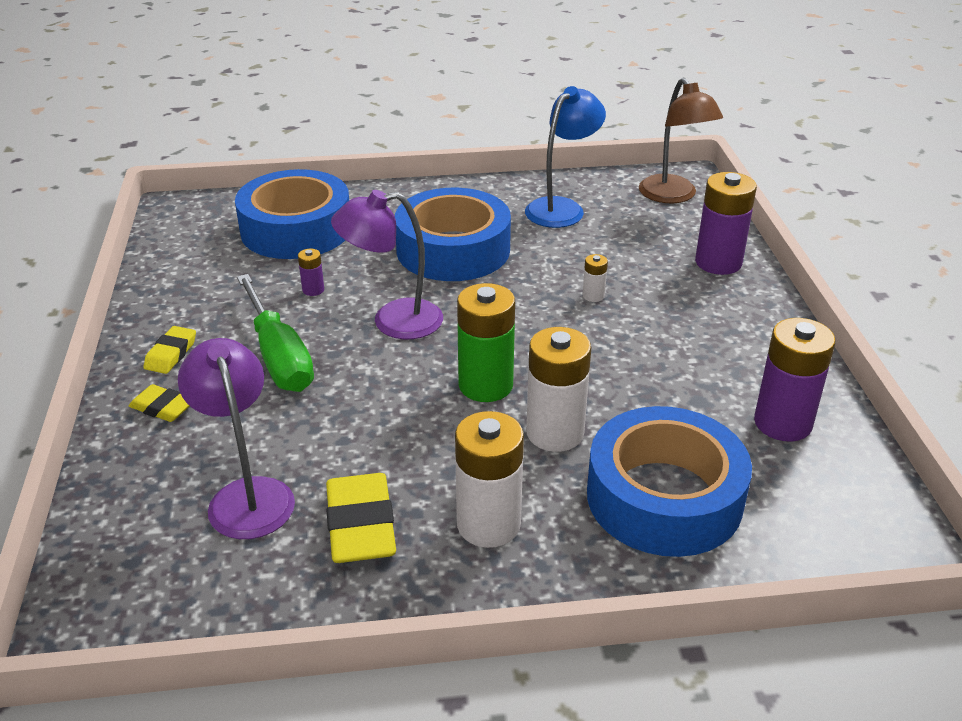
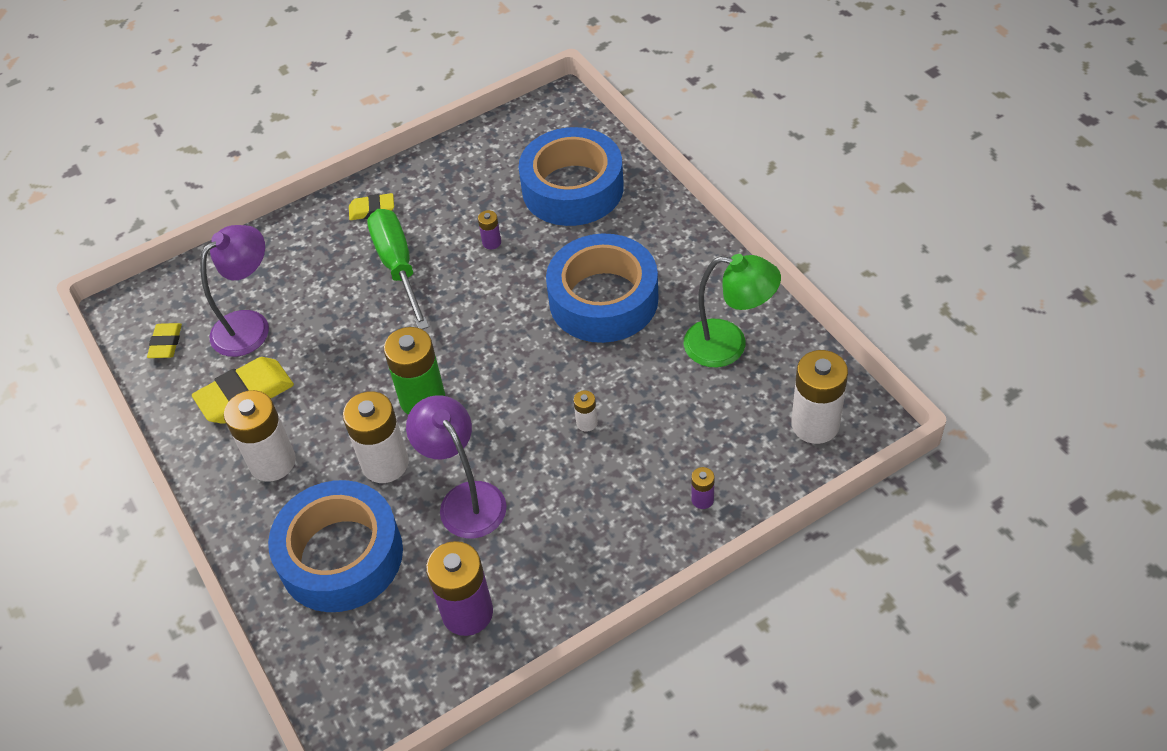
camera: 70 degrees right, 15 degrees up
yellow eraser [129,384,189,422] -> yellow eraser moved to [147,323,182,358]
green screwdriver [237,274,314,392] -> green screwdriver turned 120 degrees clockwise [367,209,429,329]
purple lamp [331,190,443,339] -> purple lamp moved to [406,395,507,538]
blue lamp [525,86,606,228] -> green lamp [683,254,781,367]
brown lamp [639,78,723,203] -> white battery [791,350,848,444]
purple battery [695,172,757,275] -> purple battery [691,467,715,509], size x0.45

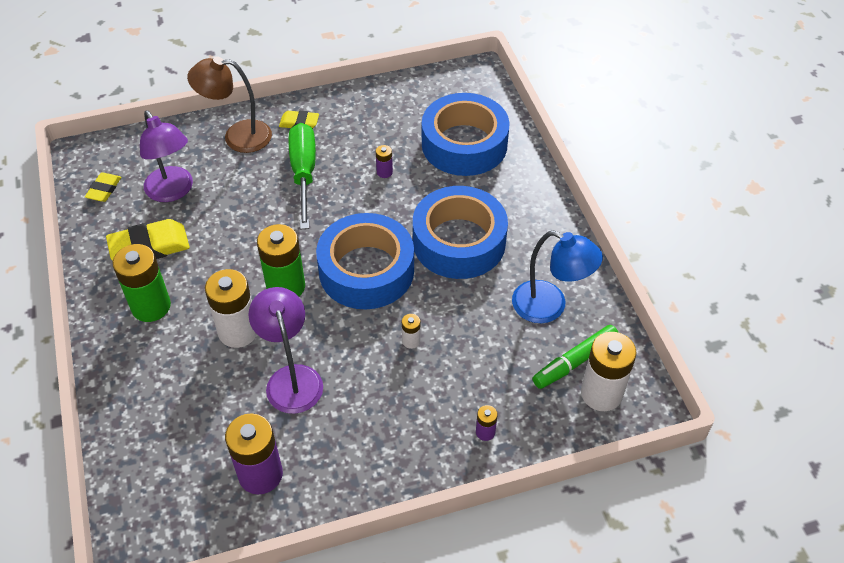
camera: 10 degrees right, 0 degrees up
purple lamp [200,225,269,357] -> purple lamp turned 90 degrees clockwise [140,111,193,202]
white battery [224,390,296,481] -> green battery [112,244,171,322]
blue tape [268,480,403,612] -> blue tape moved to [316,213,414,309]
green lamp [683,254,781,367] -> blue lamp [512,231,603,323]
none -> brown lamp [187,57,272,153]
none -> green marker [532,325,619,389]

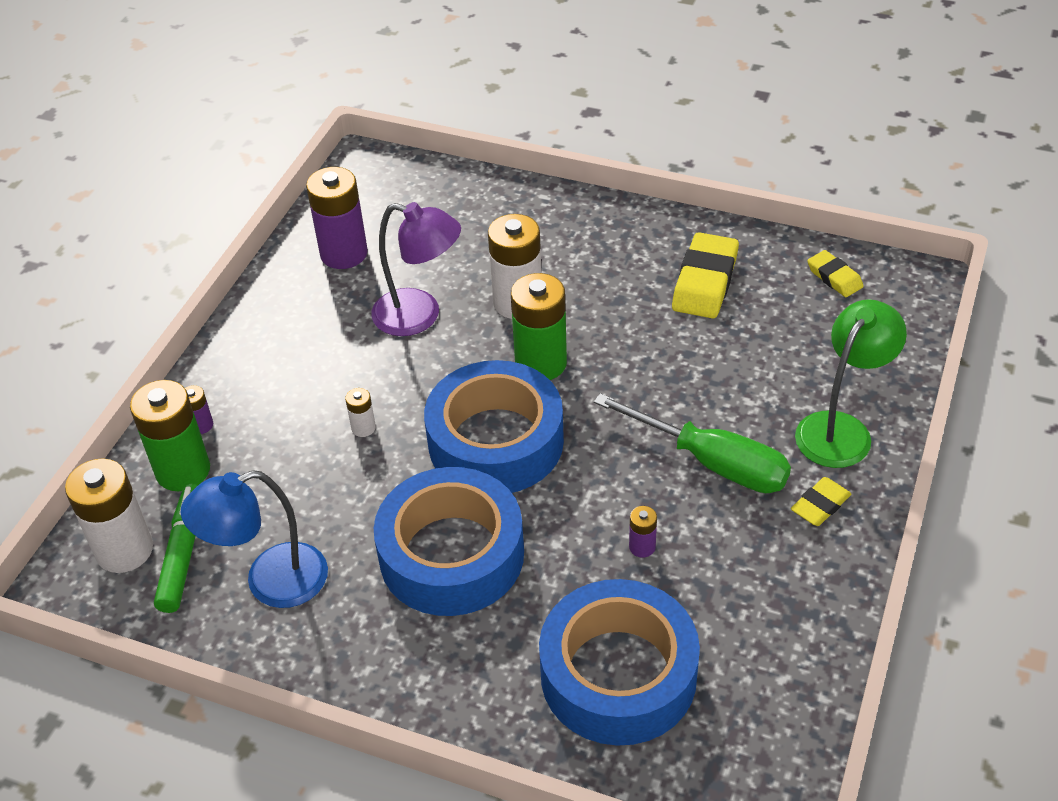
camera: 130 degrees right, 5 degrees down
green battery [112,244,171,322] -> green battery moved to [130,380,210,491]
purple lamp [140,111,193,202] -> none
brown lamp [187,57,272,153] -> green lamp [795,299,907,468]

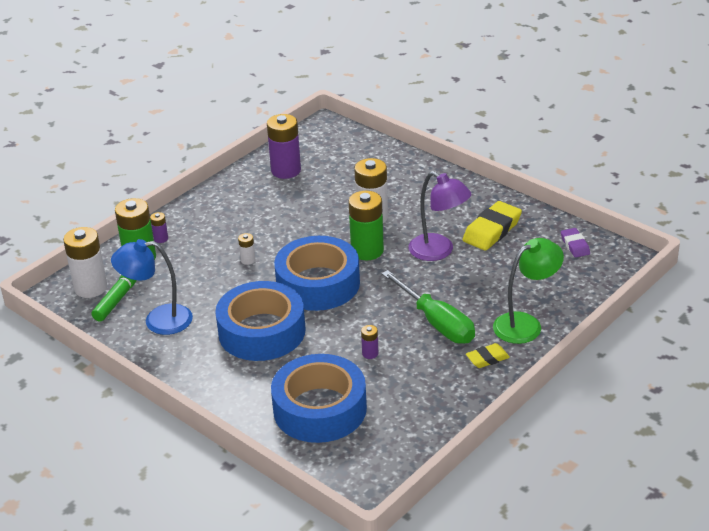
camera: 20 degrees right, 10 degrees down
purple lamp [371,202,461,336] -> purple lamp moved to [409,171,471,261]
yellow eraser [807,250,863,297] -> purple eraser [561,228,590,257]

